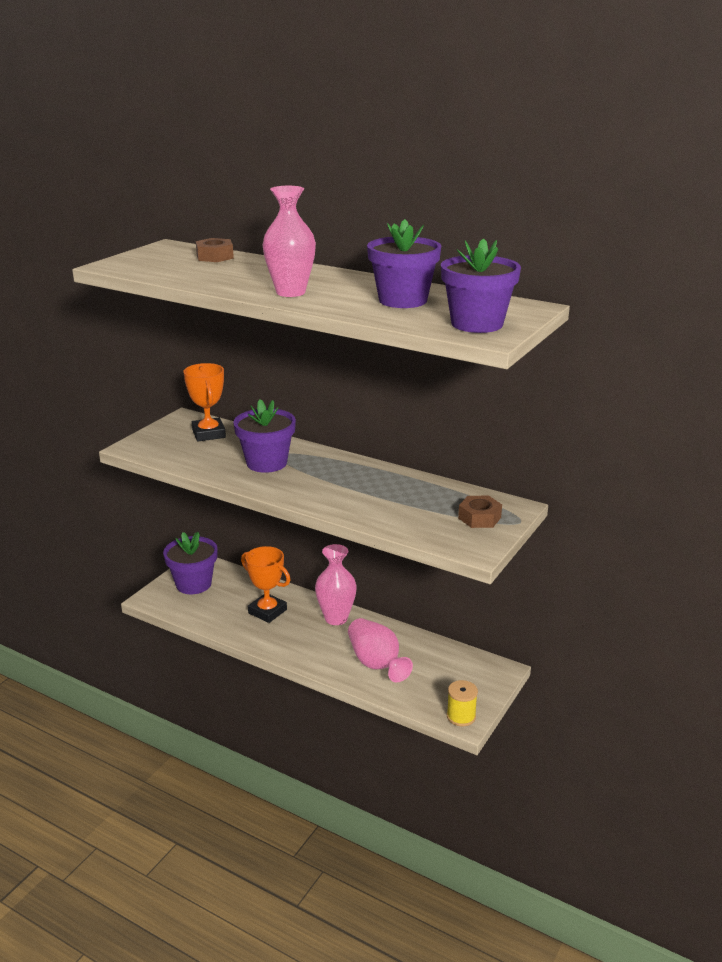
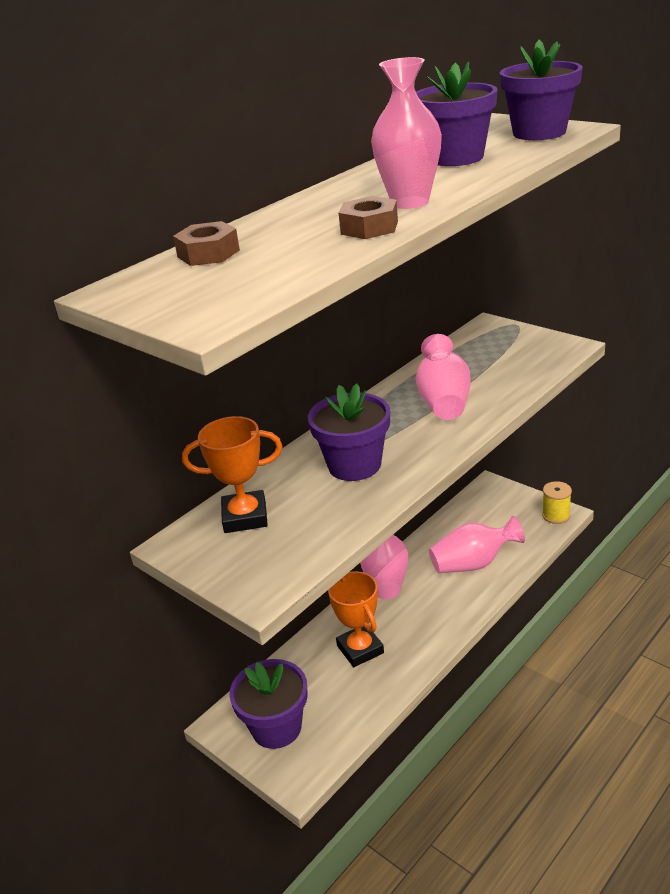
camera: 75 degrees left, 5 degrees up
orange trophy [241,546,291,623] -> orange trophy turned 75 degrees counterclockwise [328,571,384,667]
brown nut [458,496,502,528] -> brown nut moved to [339,196,398,239]
none -> pink vase [416,334,471,420]

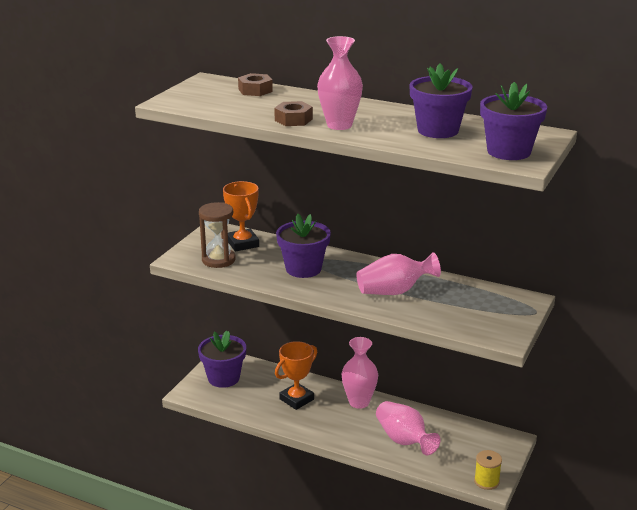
camera: 70 degrees right, 5 degrees down
none -> brown hourglass [199,202,235,268]

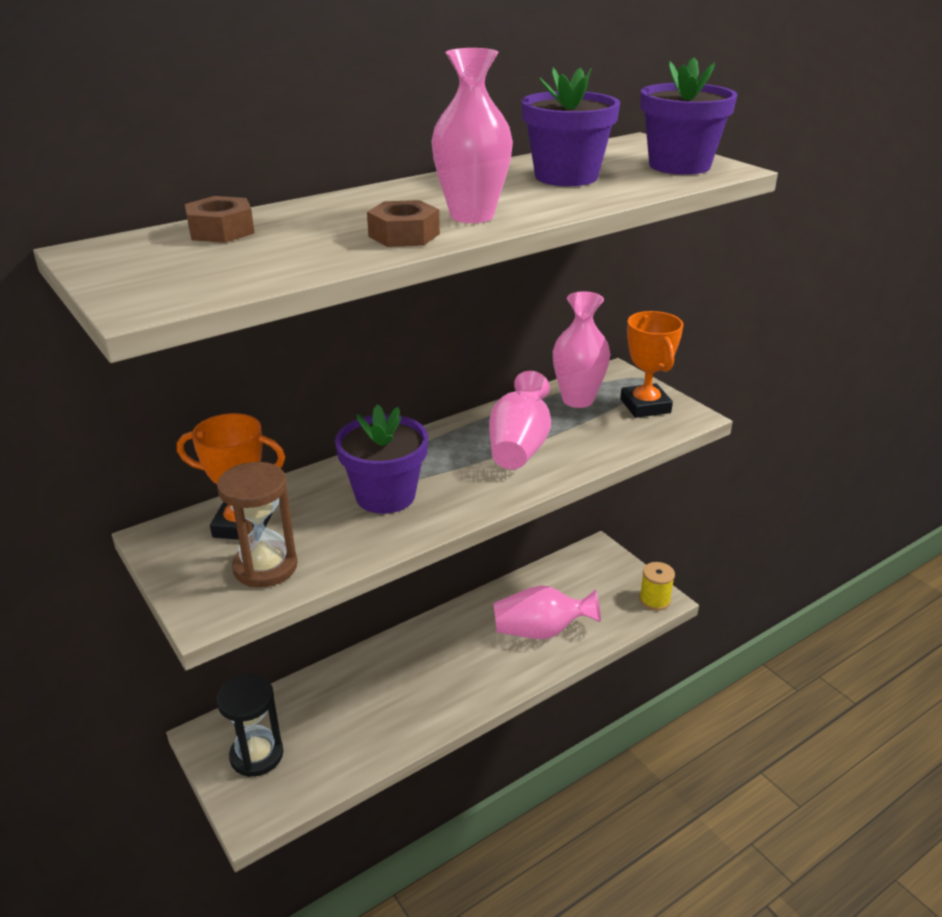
camera: 60 degrees left, 5 degrees up
purple flower pot [198,331,246,388] -> black hourglass [217,674,283,777]
orange trophy [275,341,317,410] -> orange trophy moved to [620,311,683,418]
pink vase [341,337,378,409] -> pink vase moved to [553,291,610,408]

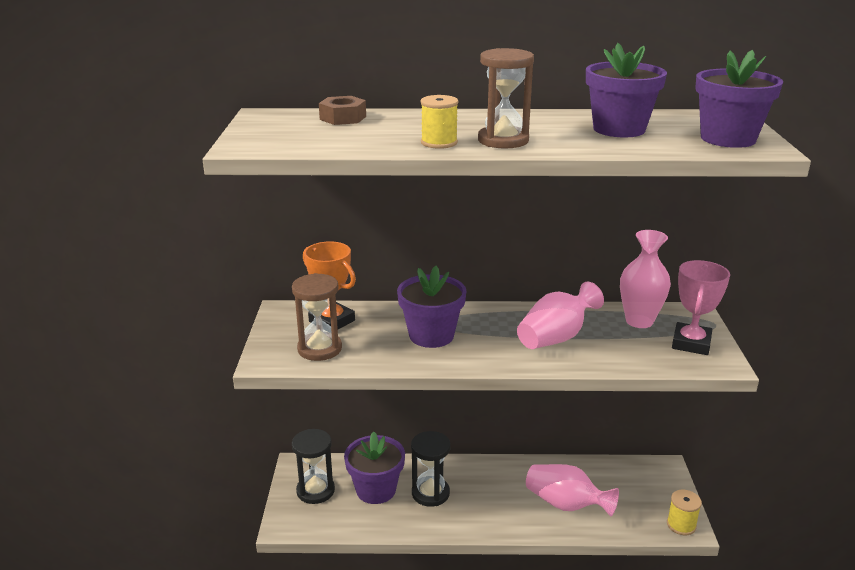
camera: 35 degrees right, 5 degrees down
brown nut [367,200,440,247] -> yellow spool [421,95,458,149]
pink vase [432,48,513,223] -> brown hourglass [478,48,534,148]
orange trophy [620,311,683,418] -> pink trophy [672,260,730,355]
none -> purple flower pot [344,431,405,504]
none -> black hourglass [411,431,451,507]

